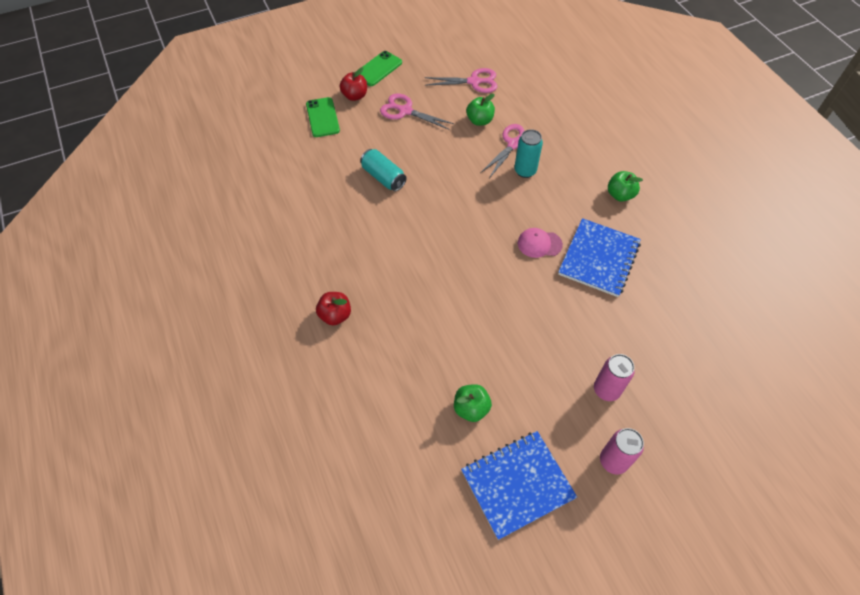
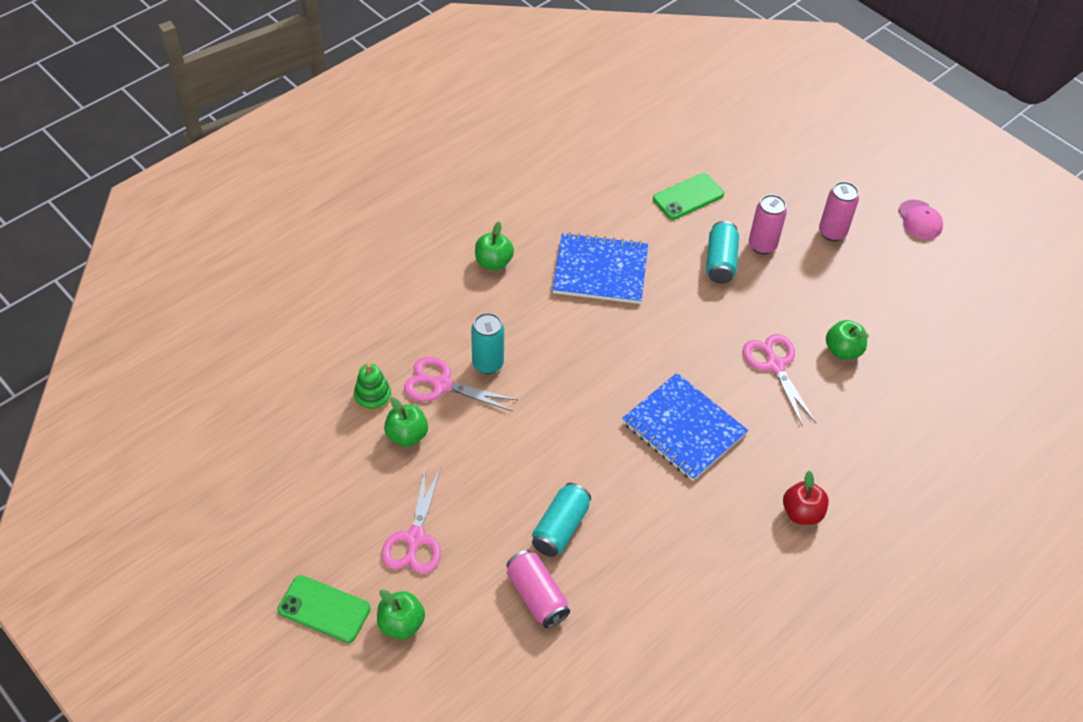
camera: 110 degrees left, 5 degrees down
green phone [306,97,340,137] -> green phone moved to [653,173,724,220]
red apple [340,67,367,101] -> green apple [377,589,425,639]
pink scissors [425,68,498,93] -> pink scissors moved to [743,334,816,426]
blue notebook [461,431,577,540] -> blue notebook moved to [622,373,748,481]
pink cap [518,228,563,258] -> pink cap moved to [898,200,943,240]
none -> green stacking toy [354,363,391,412]
none -> pink can [506,550,570,628]
none -> turquoise can [706,221,739,284]

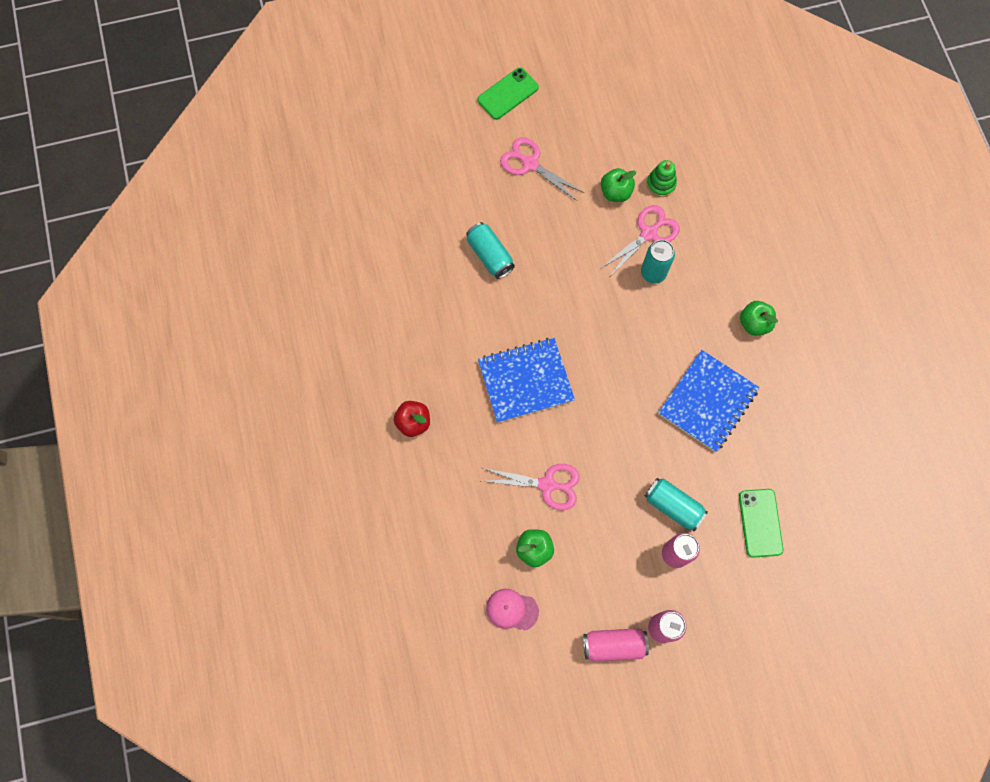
camera: 120 degrees right, 20 degrees up
green apple [377,589,425,639] -> none
pink can [506,550,570,628] -> pink can moved to [583,628,649,662]
pink cap [898,200,943,240] -> pink cap moved to [486,589,539,630]

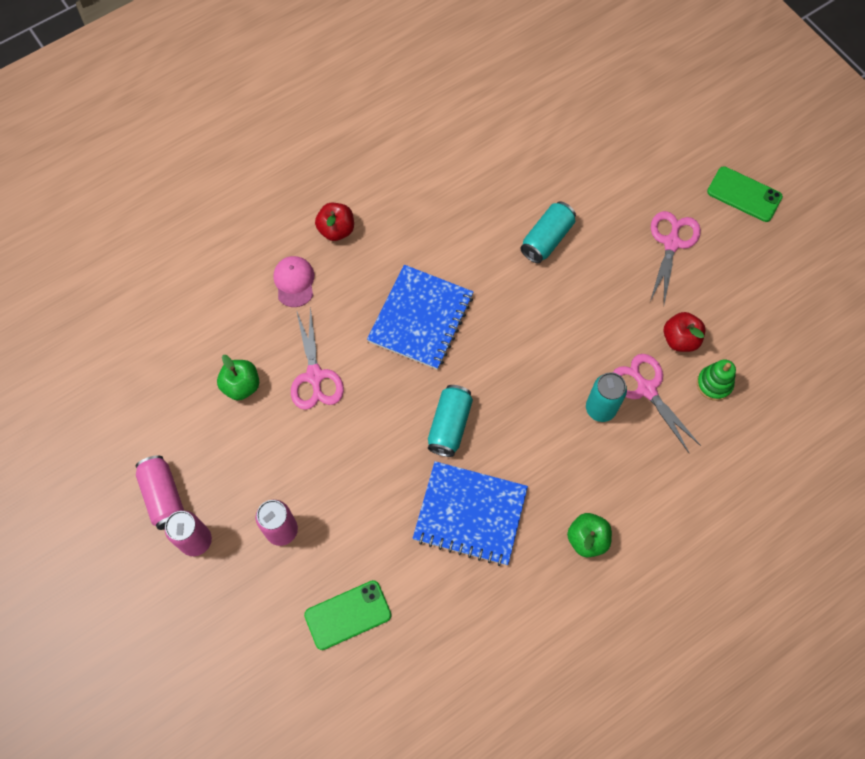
camera: 70 degrees right, 5 degrees down
blue notebook [478,338,575,423] -> blue notebook turned 60 degrees clockwise [367,265,473,370]
pink cap [486,589,539,630] -> pink cap moved to [273,256,314,307]
green apple [601,168,636,202] -> red apple [664,312,706,352]
pink scissors [601,205,680,276] -> pink scissors turned 150 degrees counterclockwise [613,354,701,453]
turquoise can [645,478,708,531] -> turquoise can moved to [428,385,473,457]

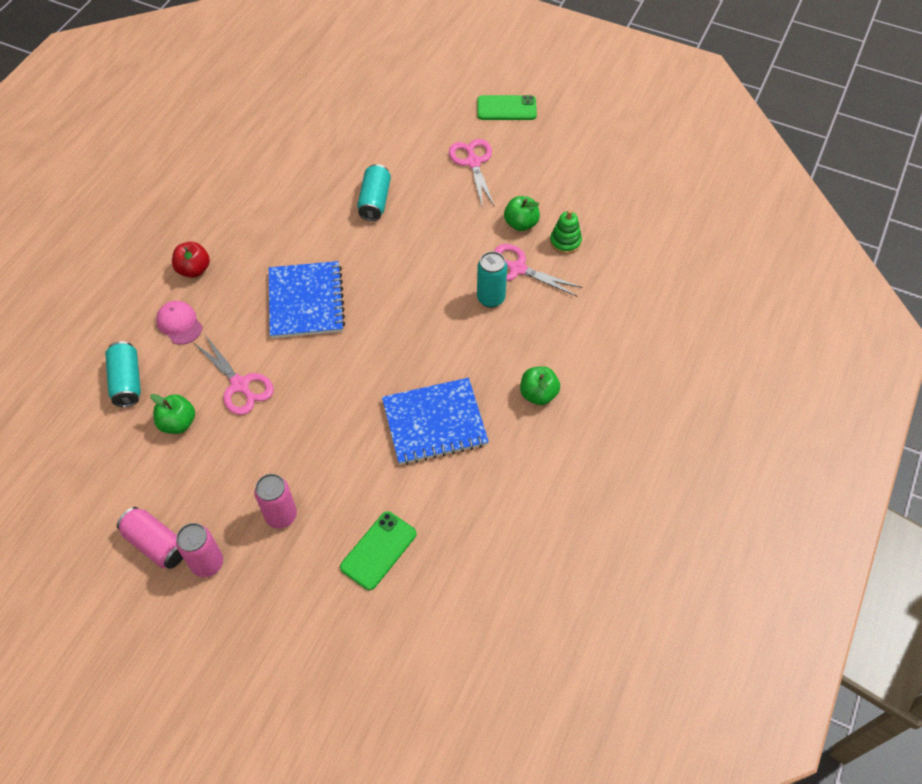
camera: 30 degrees left, 10 degrees down
turquoise can [428,385,473,457] -> turquoise can moved to [105,341,141,407]
red apple [664,312,706,352] -> green apple [504,196,540,231]

